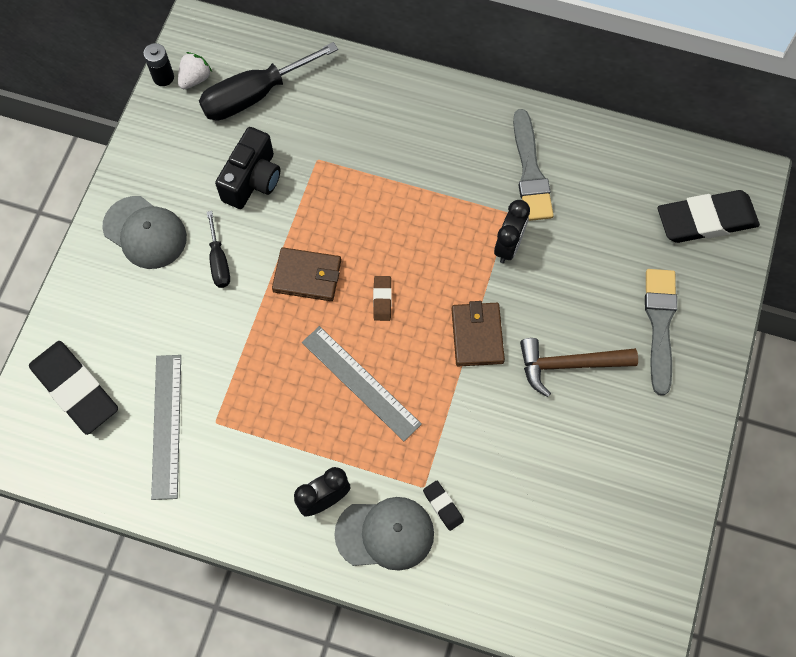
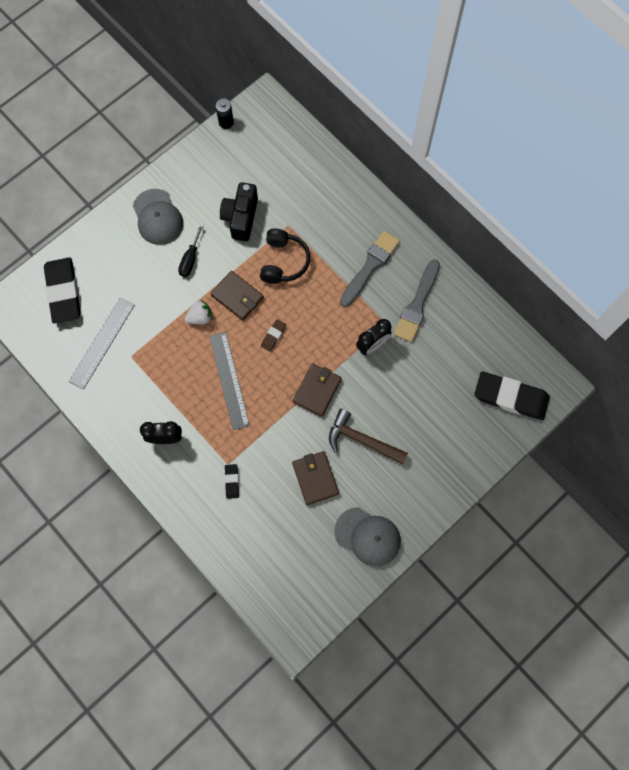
camera: 30 degrees right, 5 degrees up
white strawberry [178,52,212,89] -> white strawberry moved to [185,300,213,324]
black screwdriver [199,42,338,121] -> none
black camera [215,127,280,209] -> black camera turned 135 degrees clockwise [220,182,258,241]
grey cap [334,497,434,571] -> grey cap moved to [334,507,401,566]
grey brush [645,269,677,396] -> grey brush moved to [340,231,400,307]
none -> black headphones [260,229,310,284]
none -> brown wallet [292,451,339,505]

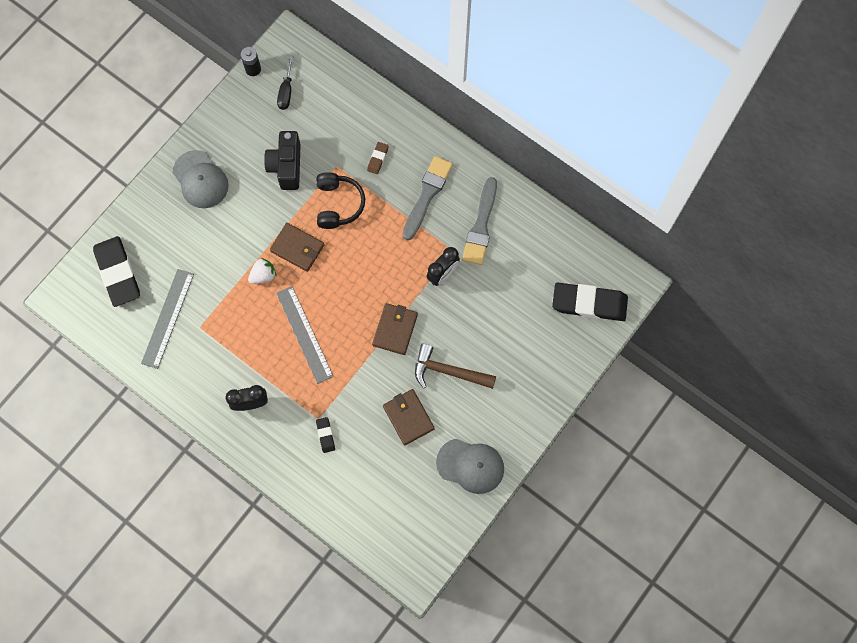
camera: 10 degrees left, 0 degrees up
black screwdriver [178,224,204,277] -> black screwdriver moved to [277,56,293,110]
brown eraser [261,319,286,352] -> brown eraser moved to [367,142,389,174]

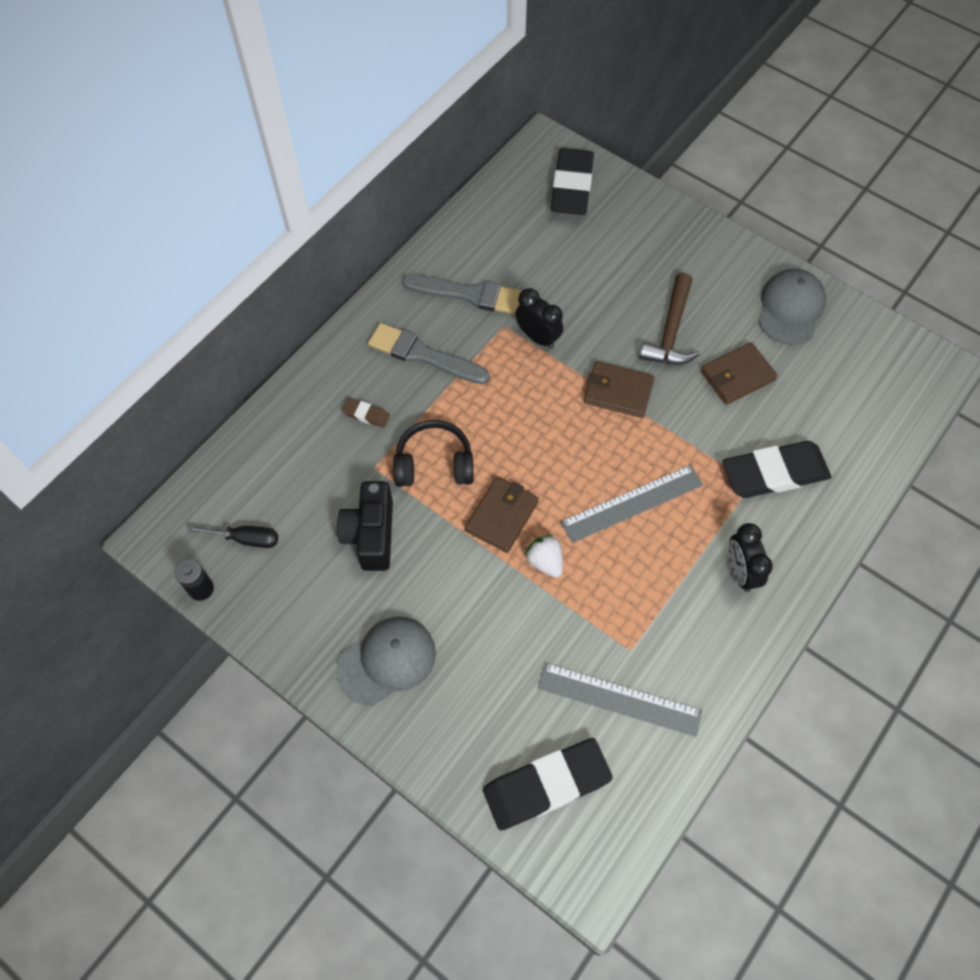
camera: 90 degrees left, 10 degrees down
black camera [264,131,301,190] -> black camera turned 90 degrees clockwise [337,481,393,571]
black eraser [316,417,335,453] -> black eraser [722,441,831,498], size x2.29

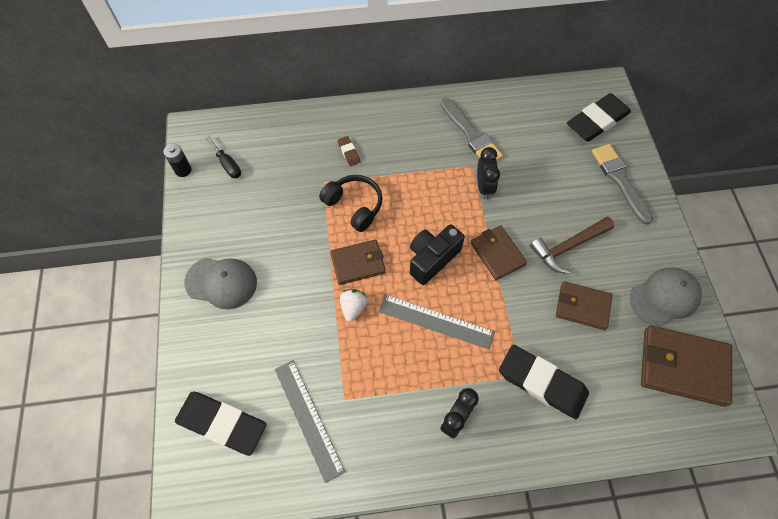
camera: 45 degrees right, 0 degrees up
black camera [337,481,393,571] -> black camera moved to [410,224,465,285]
grey brush [368,323,490,384] -> grey brush moved to [592,144,653,225]
none -> brown wallet [641,326,732,407]

